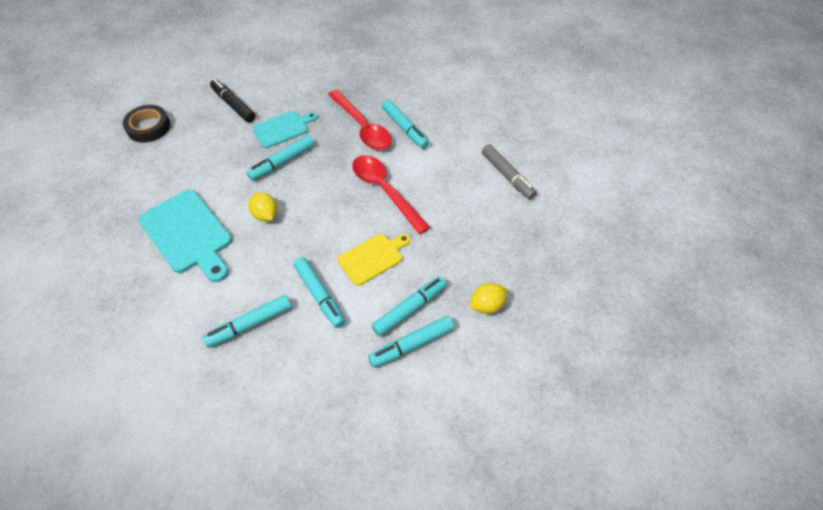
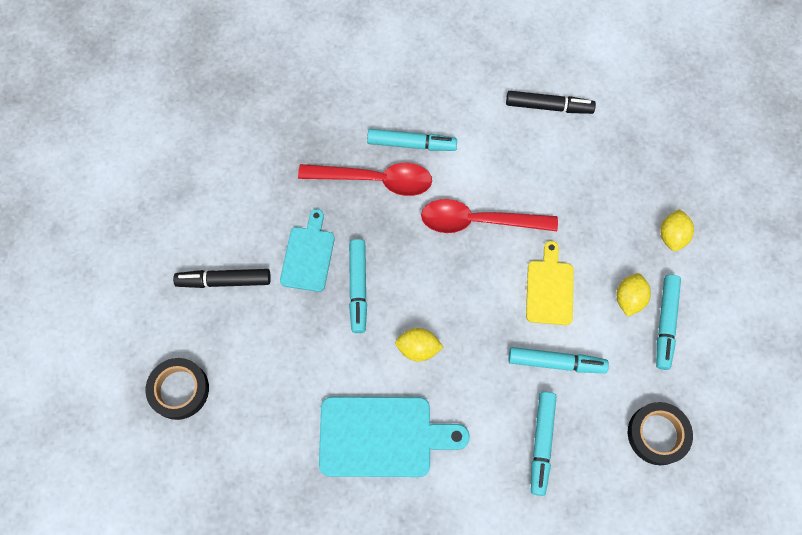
camera: 50 degrees left, 15 degrees up
turquoise marker [372,276,447,337] -> yellow lemon [617,273,651,317]
grey marker [482,144,537,200] -> black marker [506,91,596,114]
none -> black tape [628,402,693,465]

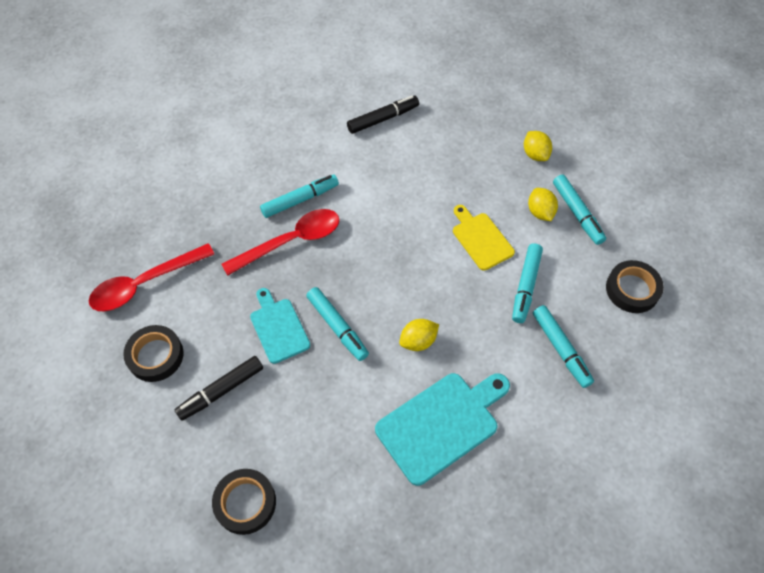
camera: 35 degrees left, 10 degrees down
red spoon [421,199,558,233] -> red spoon moved to [89,243,214,311]
turquoise marker [508,347,609,373] -> turquoise marker turned 135 degrees clockwise [512,243,543,323]
none -> black tape [123,325,183,382]

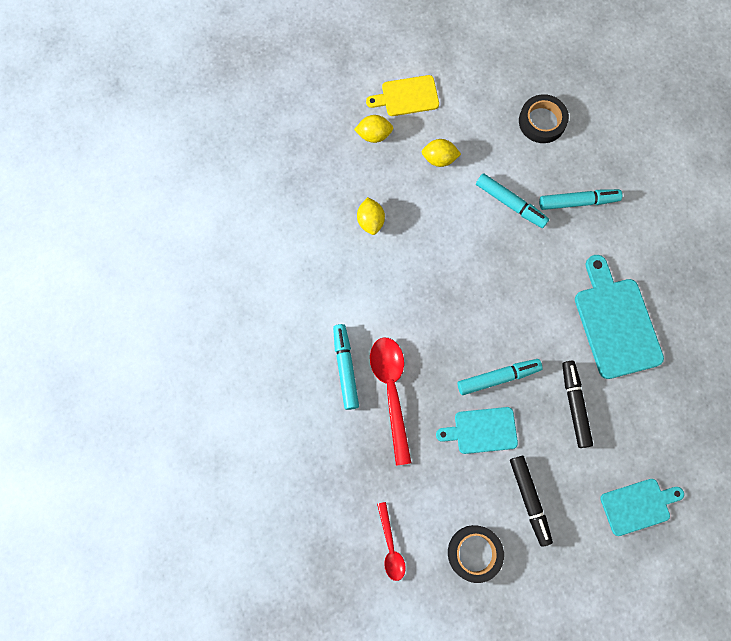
camera: 70 degrees left, 15 degrees up
red spoon [89,243,214,311] -> red spoon [377,502,406,581], size x0.57
black tape [212,469,276,535] -> turquoise cutting board [600,479,684,536]
black marker [347,96,419,134] -> black marker moved to [562,361,593,448]
yellow lemon [399,319,439,351] -> yellow lemon moved to [357,197,385,235]
yellow cutting board [453,205,515,271] -> yellow cutting board moved to [366,75,439,116]
turquoise marker [553,175,606,245] -> none

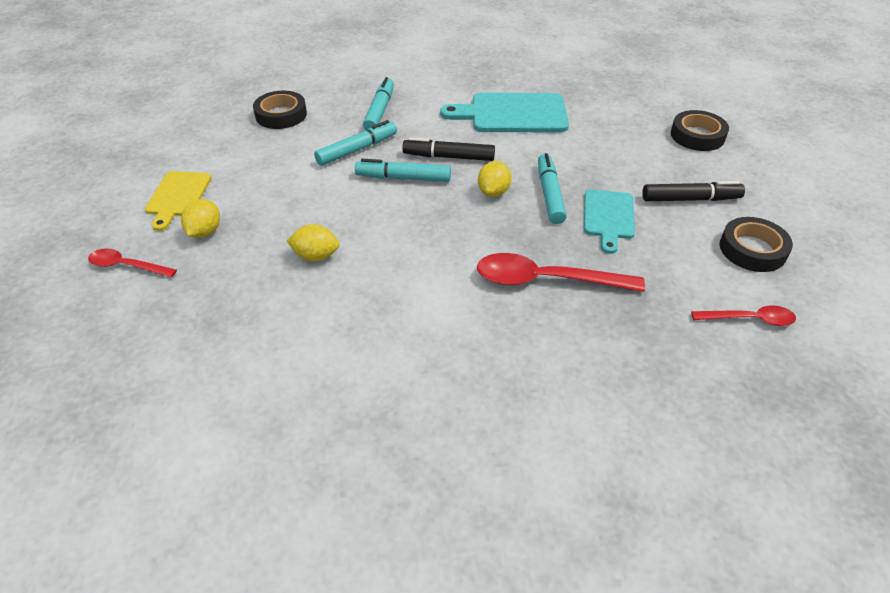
camera: 75 degrees left, 30 degrees down
turquoise marker [333,324,359,410] -> turquoise marker moved to [355,159,451,182]
yellow lemon [422,139,461,167] -> yellow lemon moved to [478,161,512,197]
black marker [562,361,593,448] -> black marker moved to [402,137,495,161]
turquoise cutting board [600,479,684,536] -> black tape [671,110,729,151]
none -> red spoon [88,248,177,278]

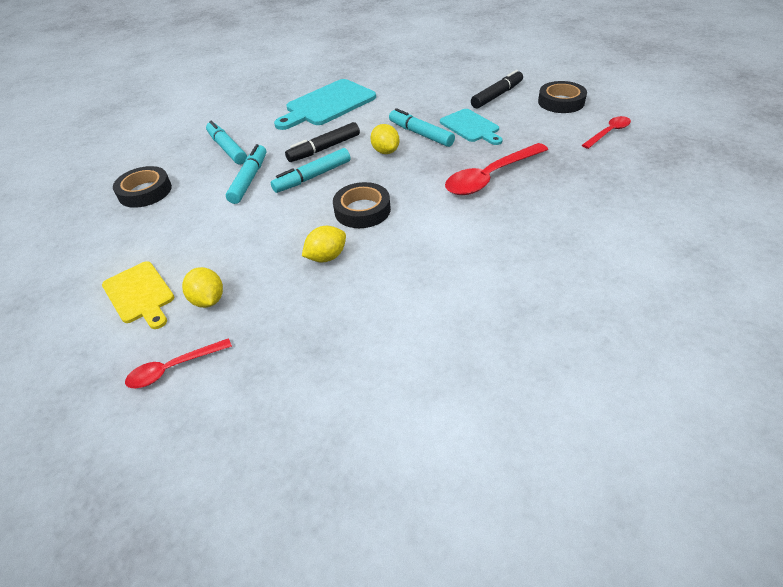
camera: 40 degrees left, 0 degrees up
black tape [671,110,729,151] -> black tape moved to [333,182,391,228]

